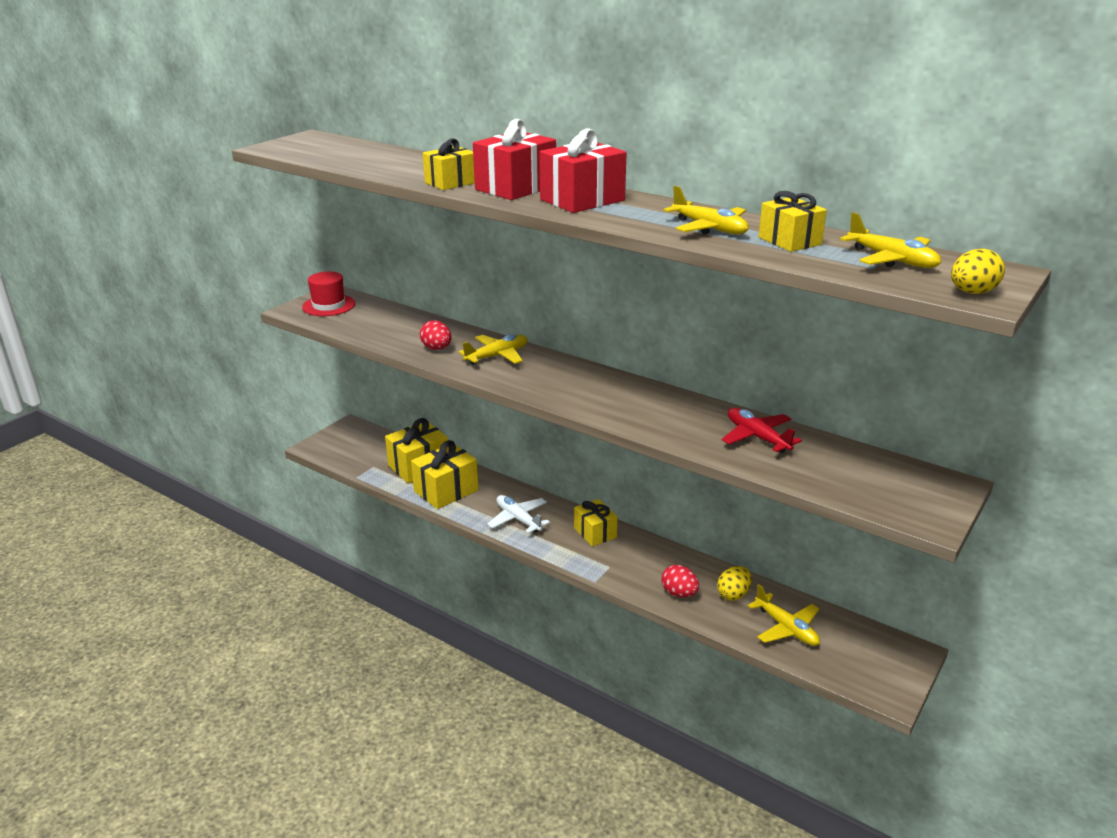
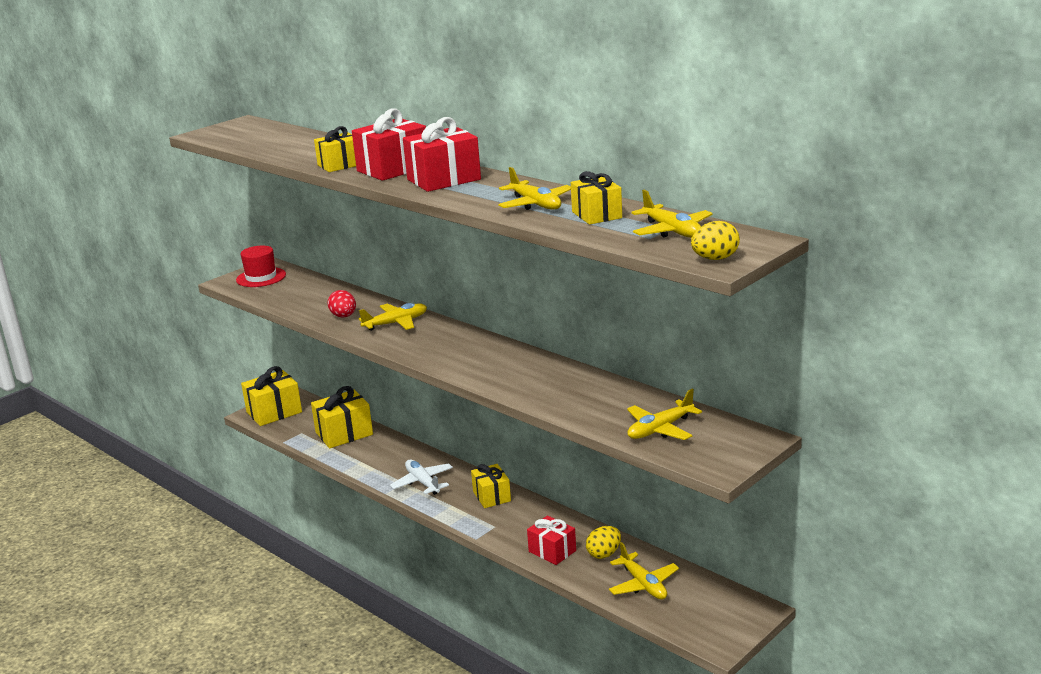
camera: 10 degrees right, 5 degrees down
yellow gift [411,440,479,509] -> yellow gift moved to [241,366,302,426]
red egg [661,565,699,597] -> red gift [527,516,576,565]
red plane [722,408,802,453] -> none
none -> yellow plane [627,389,702,440]

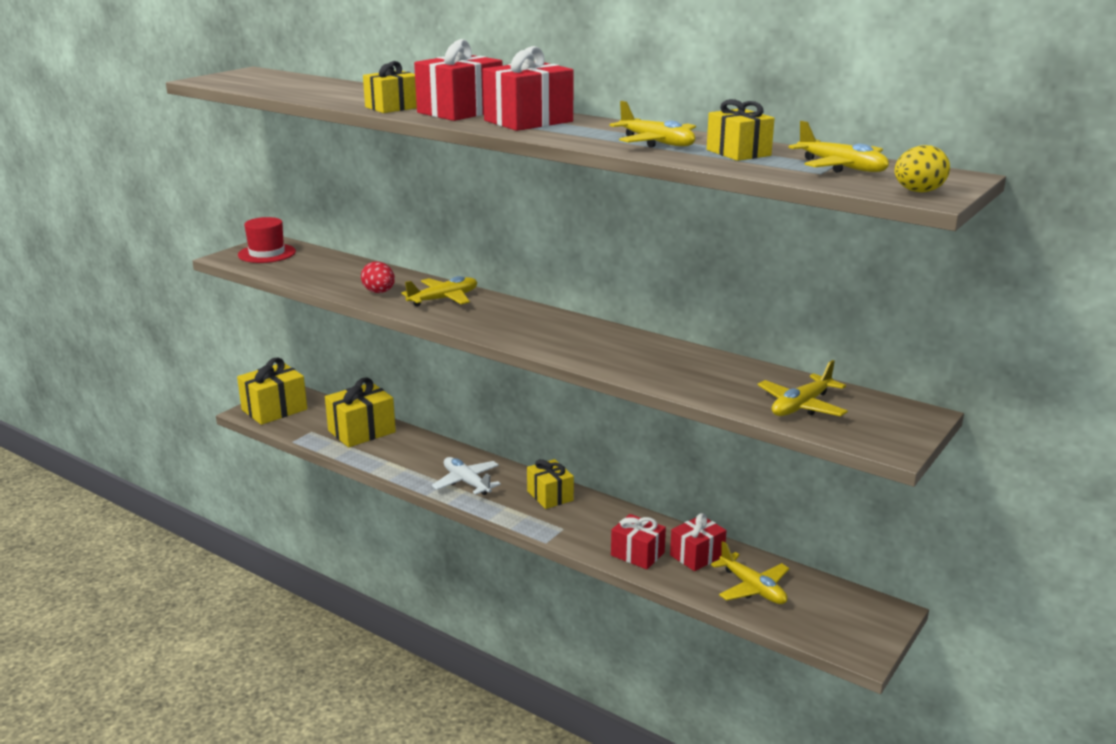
camera: 10 degrees left, 0 degrees up
yellow egg [586,526,621,559] -> red gift [670,513,727,571]

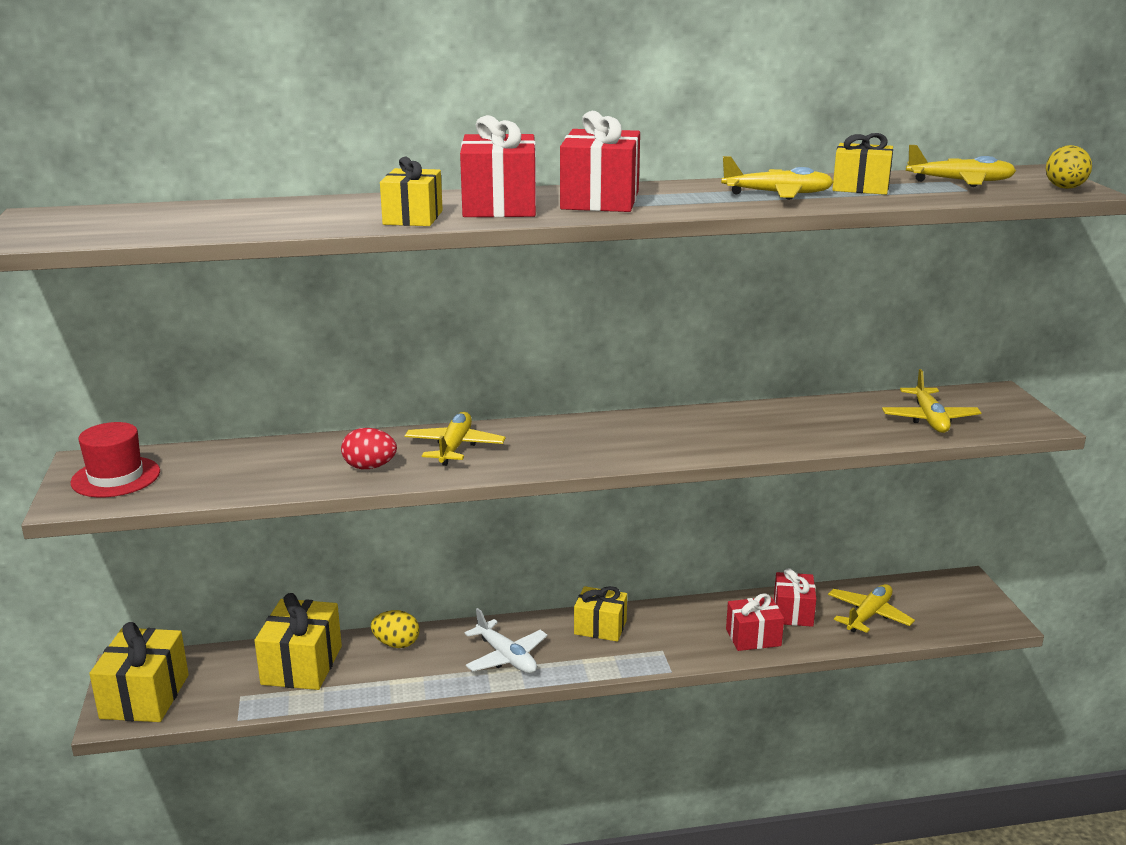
camera: 45 degrees left, 0 degrees up
white plane [432,457,501,495] -> white plane turned 135 degrees counterclockwise [465,608,548,673]
yellow plane [711,541,789,604] -> yellow plane turned 60 degrees counterclockwise [828,584,915,633]
none -> yellow egg [371,610,420,648]

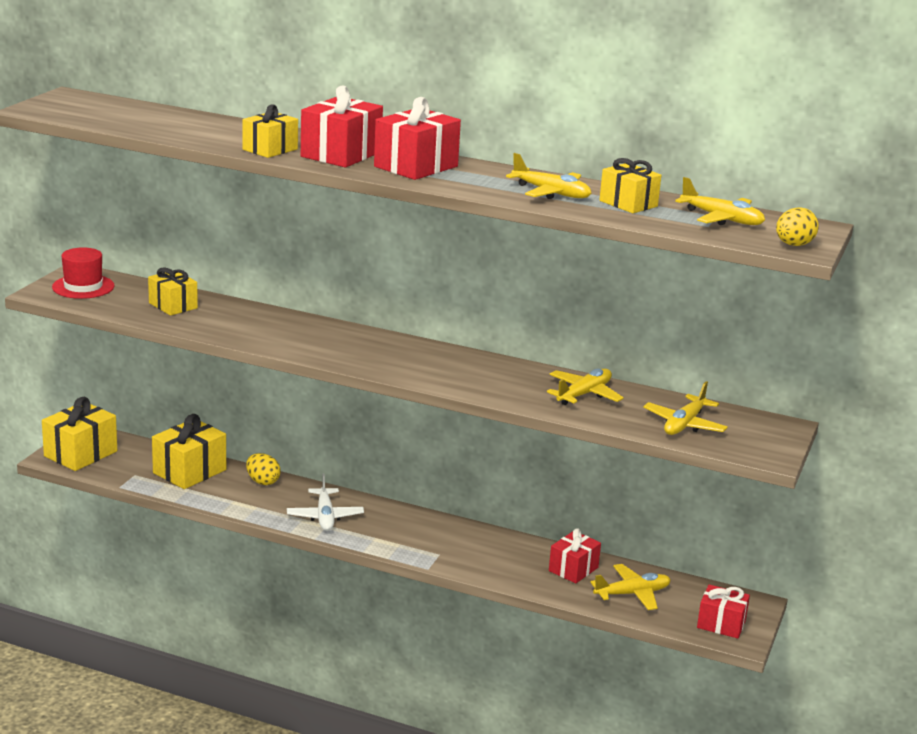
camera: 30 degrees right, 0 degrees up
red egg [341,428,397,469] -> none
yellow plane [405,412,506,466] -> yellow plane moved to [547,369,624,405]
yellow gift [574,586,627,642] -> yellow gift moved to [148,268,198,316]
red gift [726,593,784,651] -> red gift moved to [697,584,750,639]

